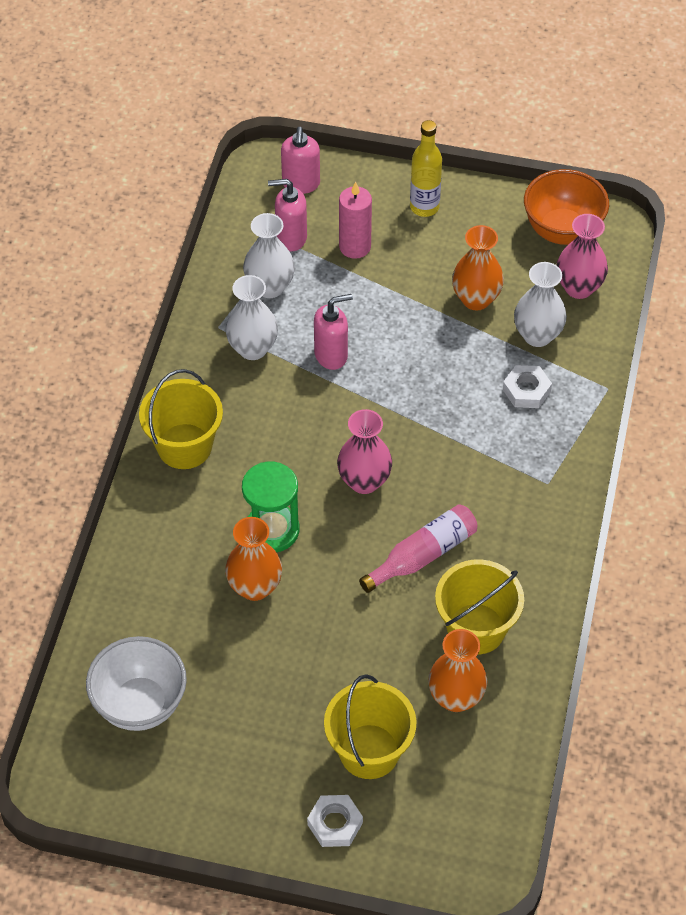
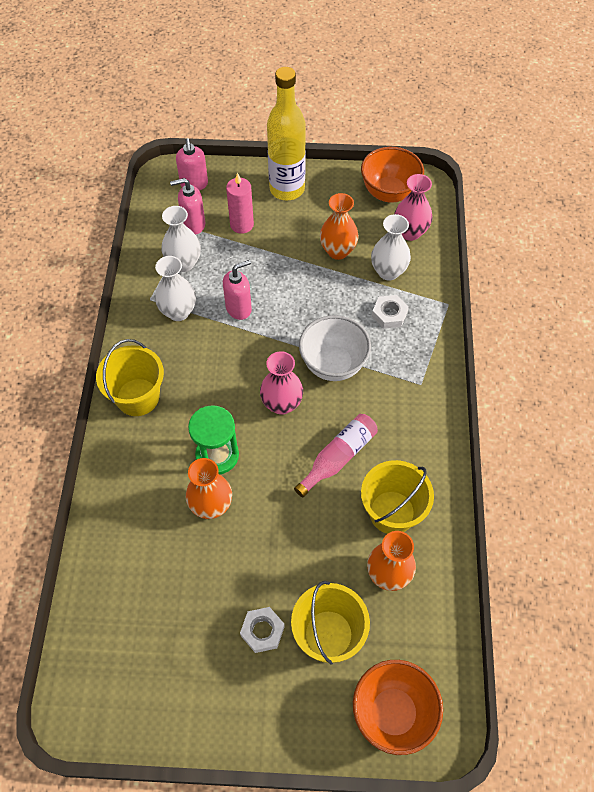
camera: 10 degrees left, 5 degrees up
white bowl [86,636,187,731] -> white bowl moved to [299,315,371,381]
white nut [307,795,363,847] -> white nut moved to [240,607,285,653]
yellow bottle [410,120,442,217] -> yellow bottle [267,67,306,201], size x1.63
none -> orange bowl [353,660,443,755]

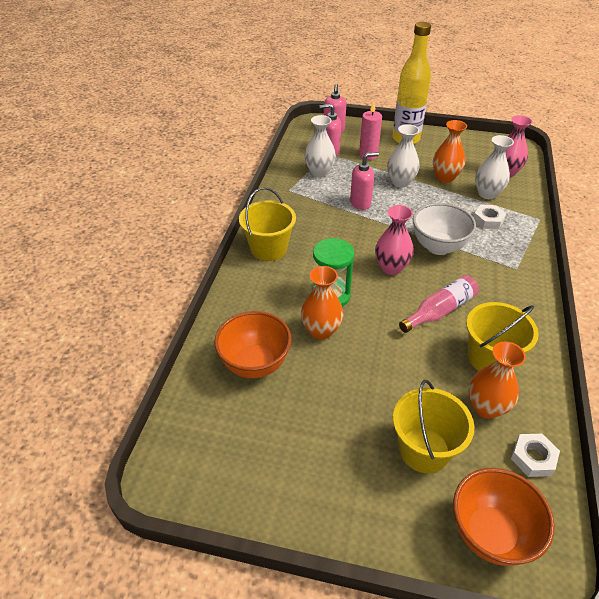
camera: 10 degrees right, 15 degrees down
white vase [155,256,196,321] -> white vase moved to [387,124,420,187]
white nut [240,607,285,653] -> white nut moved to [511,434,560,477]
orange bowl [361,147,424,203] -> orange bowl moved to [214,311,292,378]

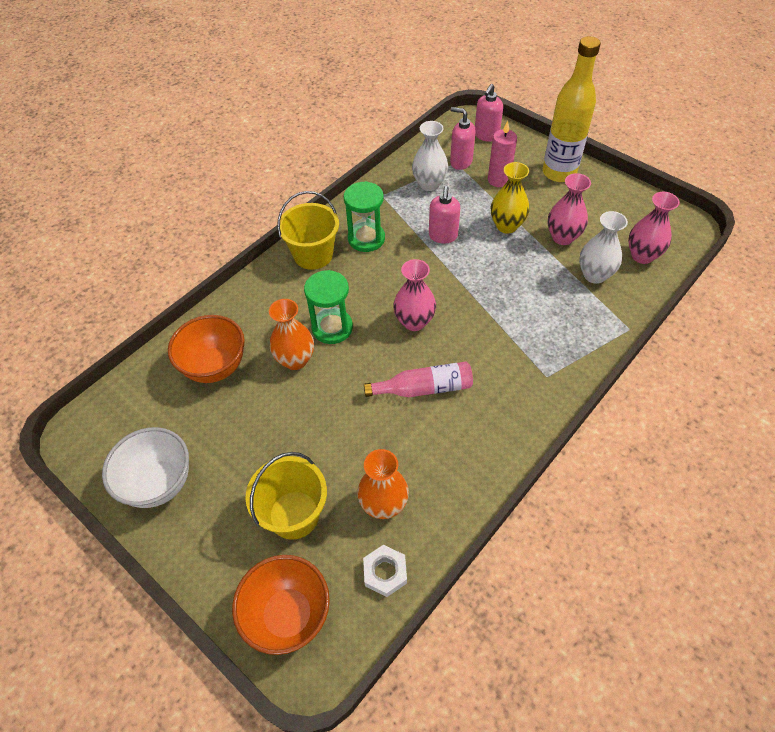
camera: 30 degrees right, 10 degrees up
pink soap dispenser [350,152,379,210] -> pink soap dispenser turned 90 degrees clockwise [429,186,460,244]
white vase [387,124,420,187] -> yellow vase [491,162,530,234]
white bowl [413,203,476,255] -> white bowl moved to [102,427,189,508]
orange vase [433,120,467,183] -> pink vase [548,173,591,245]
yellow bucket [466,302,539,371] -> none
white nut [473,205,506,229] -> none
none -> green hourglass [344,181,385,252]

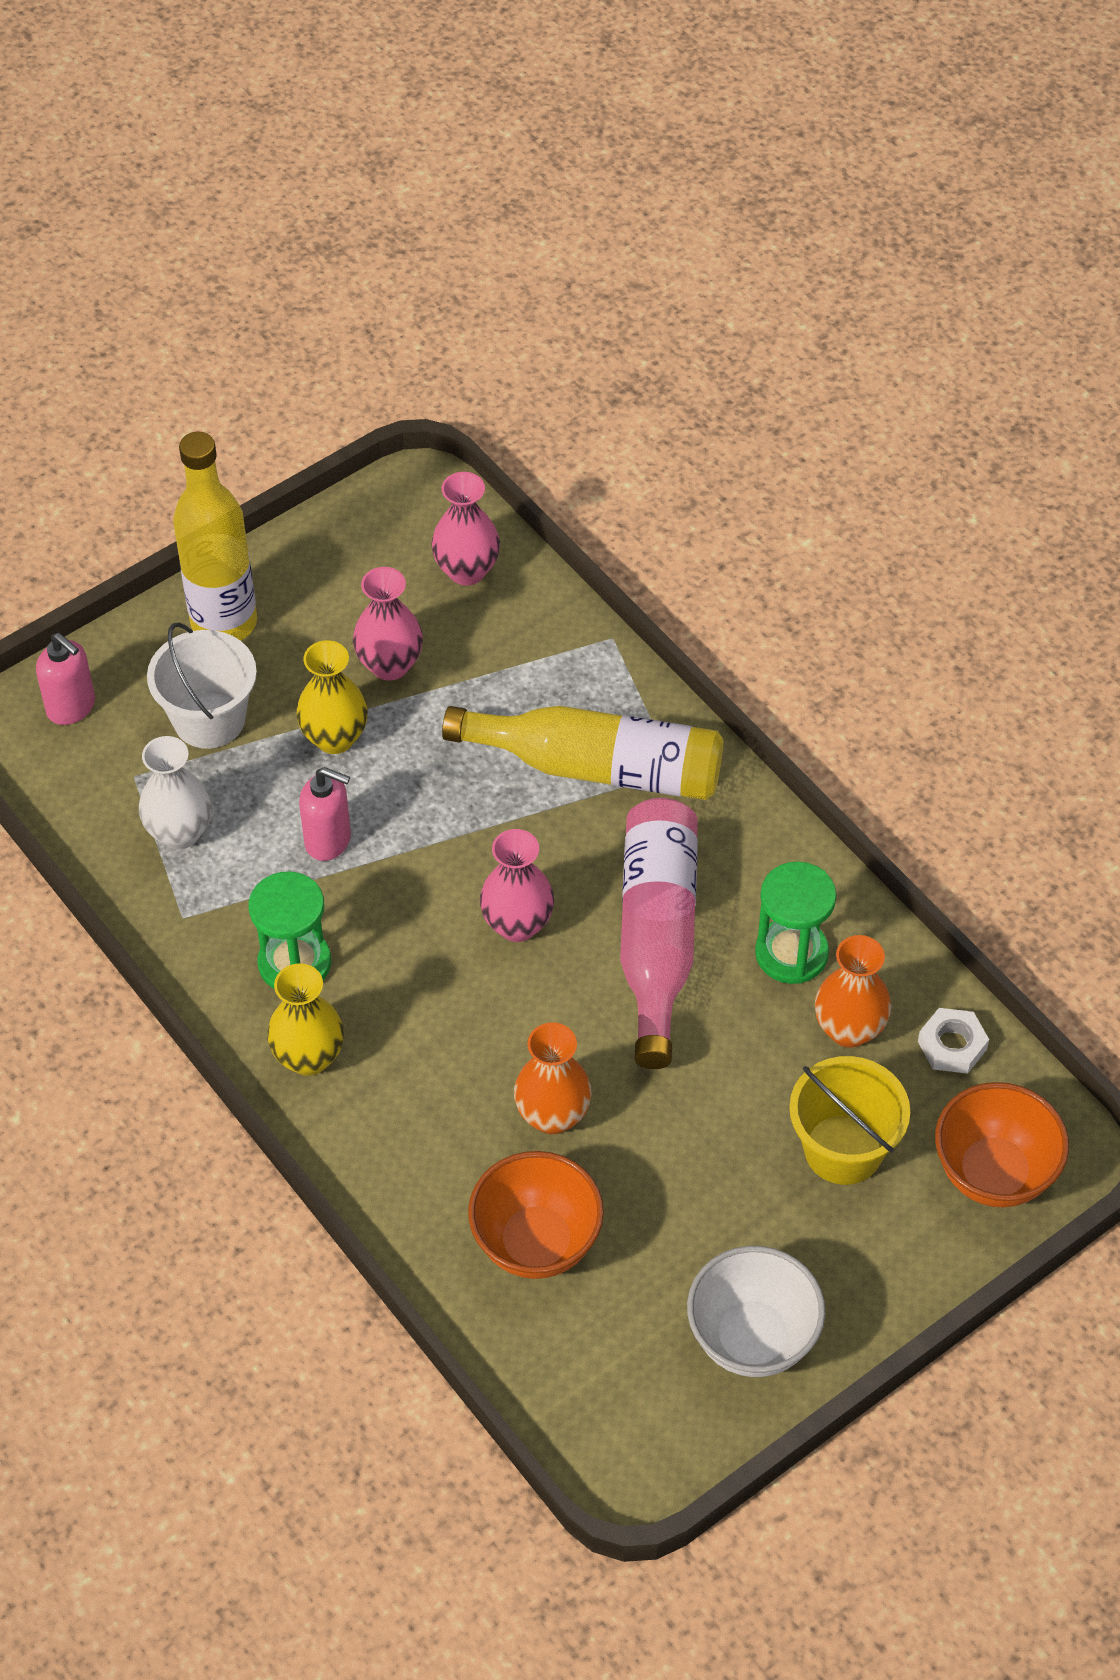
camera: 80 degrees left, 0 degrees up
yellow bucket [277,191,339,270] -> yellow vase [267,963,344,1076]
green hourglass [304,270,353,344] -> green hourglass moved to [755,861,837,984]
pink bottle [364,362,473,397] -> pink bottle [620,798,698,1069], size x1.63
pink soap dispenser [450,107,475,170] -> none
pink candle [488,121,517,187] -> white bucket [147,622,257,749]
white vase [579,211,628,284] -> none
none -> yellow bottle [442,706,723,800]

